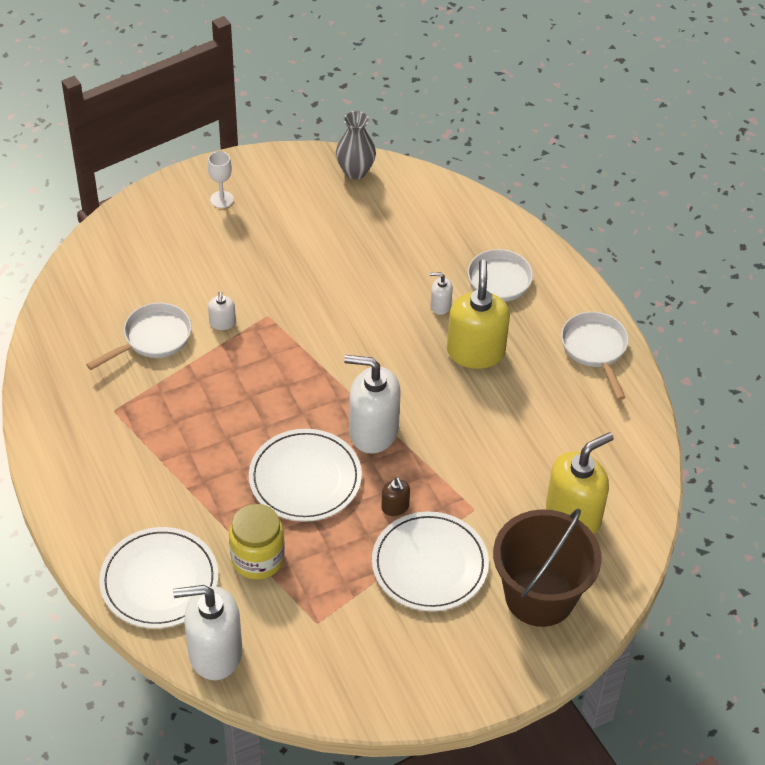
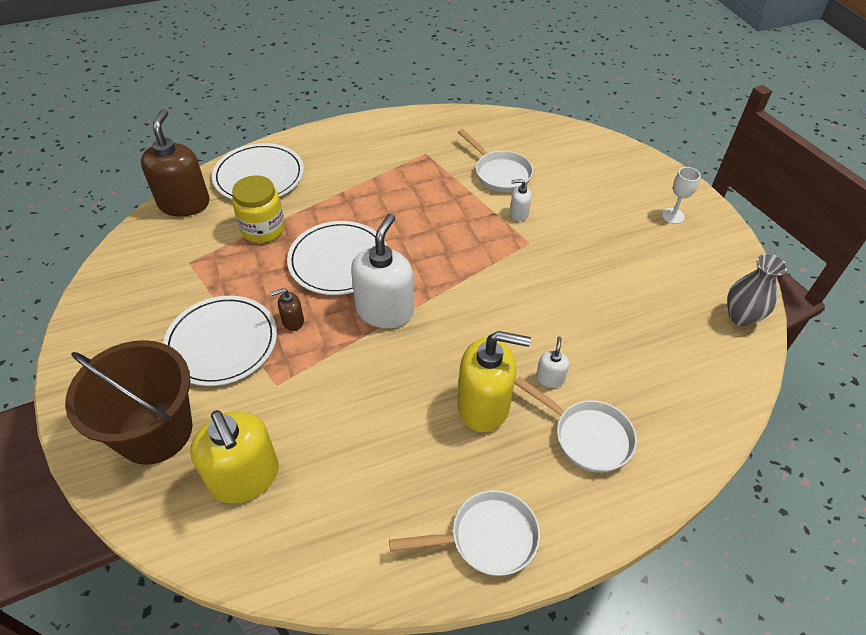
camera: 95 degrees right, 0 degrees up
white soap dispenser [173,585,242,680] -> brown soap dispenser [141,109,210,217]

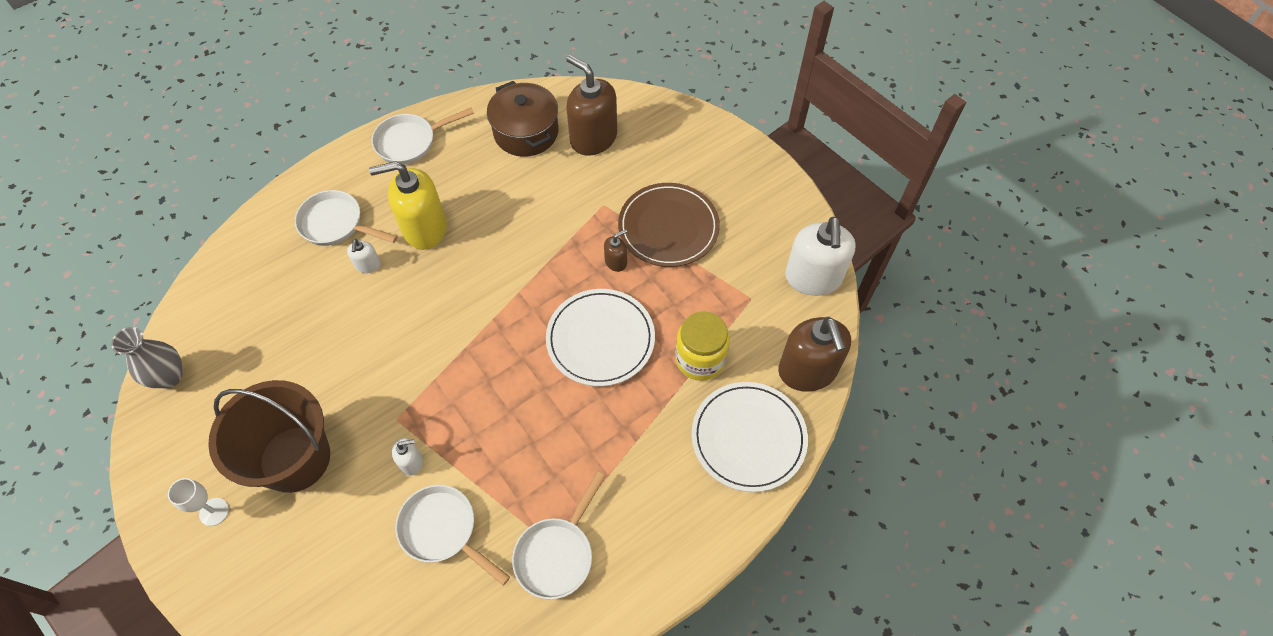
camera: 165 degrees right, 10 degrees up
brown bucket [65,340,193,465] -> brown bucket moved to [208,380,330,493]
white plate [163,296,277,386] -> brown plate [618,183,720,267]
yellow soap dispenser [190,410,279,504] -> brown soap dispenser [566,55,617,156]
white soap dispenser [351,214,414,328] -> white soap dispenser moved to [785,217,856,296]
none -> brown pot [487,81,559,157]
none -> white pan [512,471,606,599]

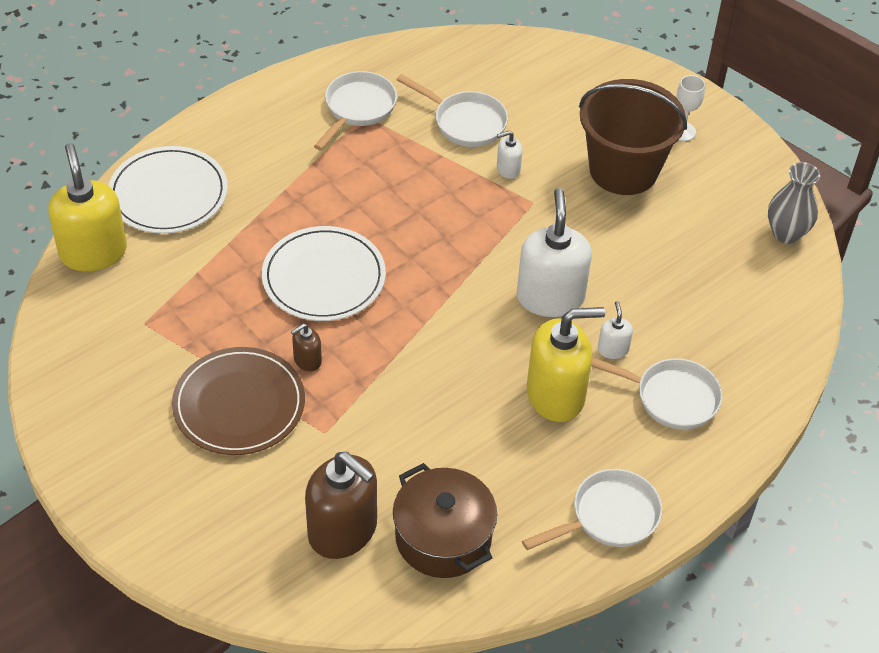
camera: 175 degrees right, 10 degrees down
yellow jar [675,311,730,381] -> none
brown soap dispenser [778,317,851,392] -> yellow soap dispenser [48,143,127,271]
white soap dispenser [785,217,856,296] -> white soap dispenser moved to [517,188,592,317]

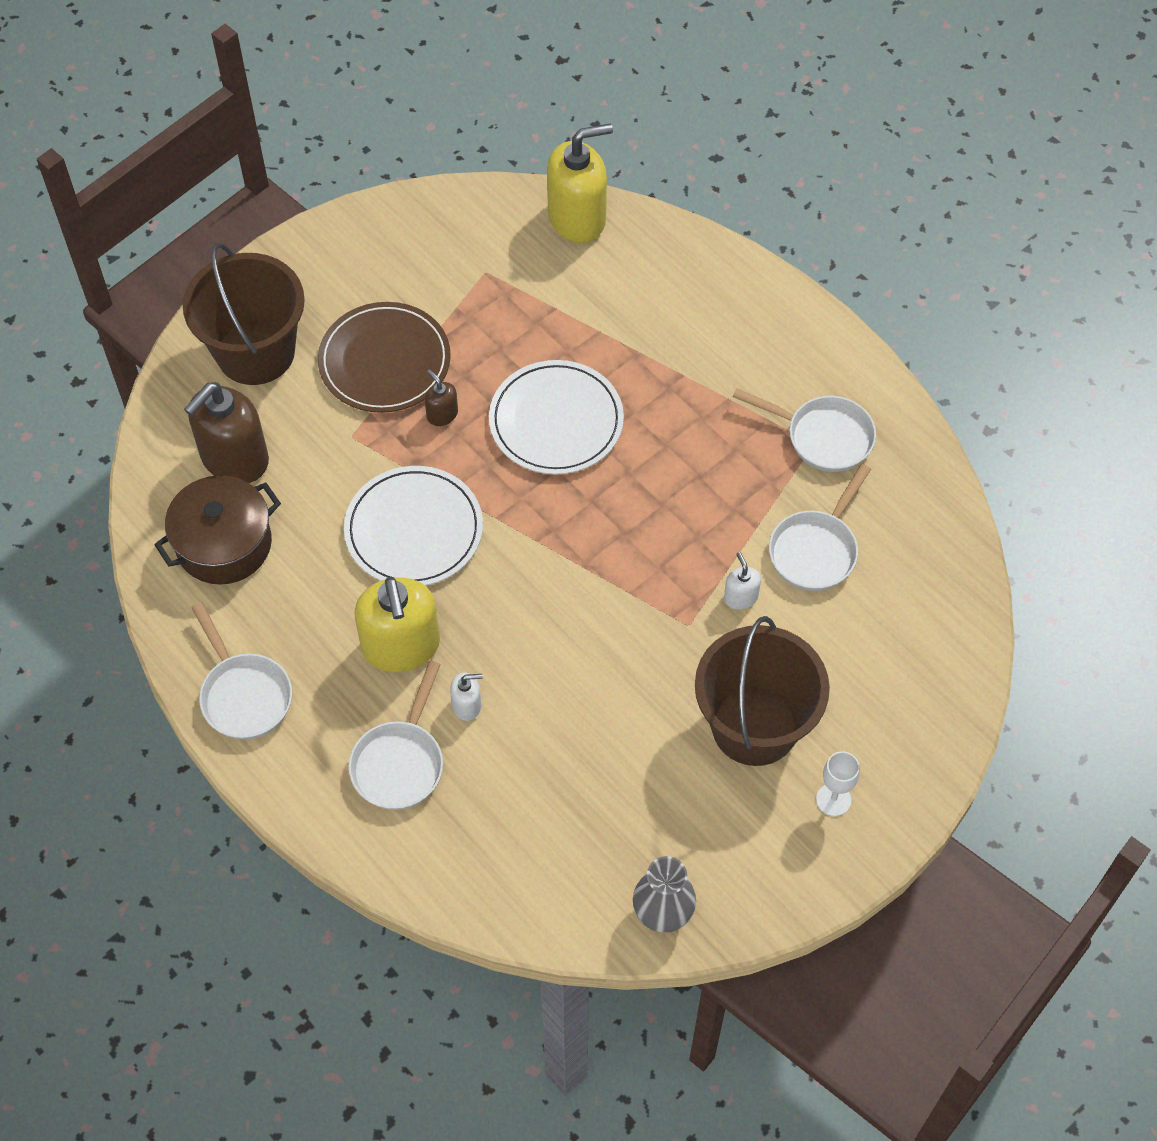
camera: 90 degrees right, 10 degrees up
white plate [108,146,228,234] -> white plate moved to [344,466,483,586]
white soap dispenser [517,188,592,317] -> none
none -> brown bucket [183,243,305,385]

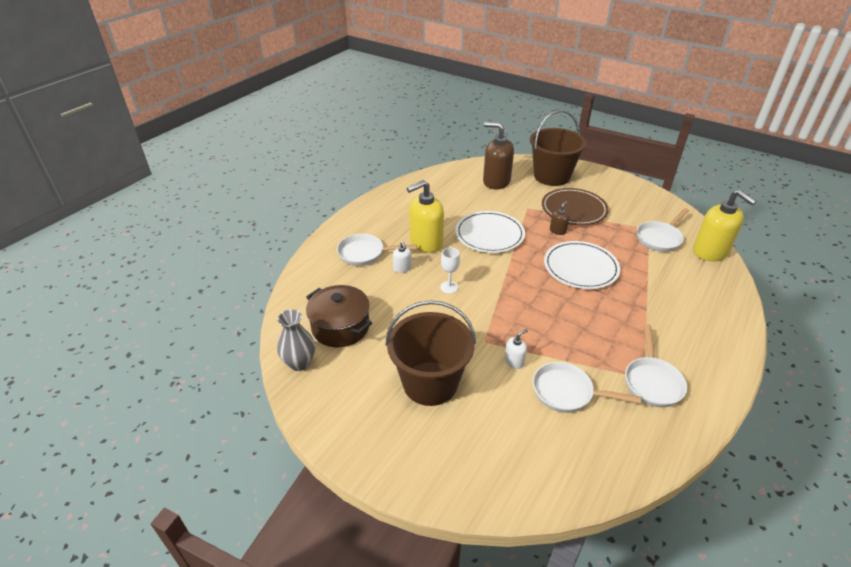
camera: 75 degrees right, 20 degrees down
brown pot [154,475,281,585] -> brown pot moved to [306,285,372,347]
white pan [191,602,292,740] -> white pan moved to [637,208,689,252]
white goblet [816,751,860,816] -> white goblet moved to [440,248,460,294]

